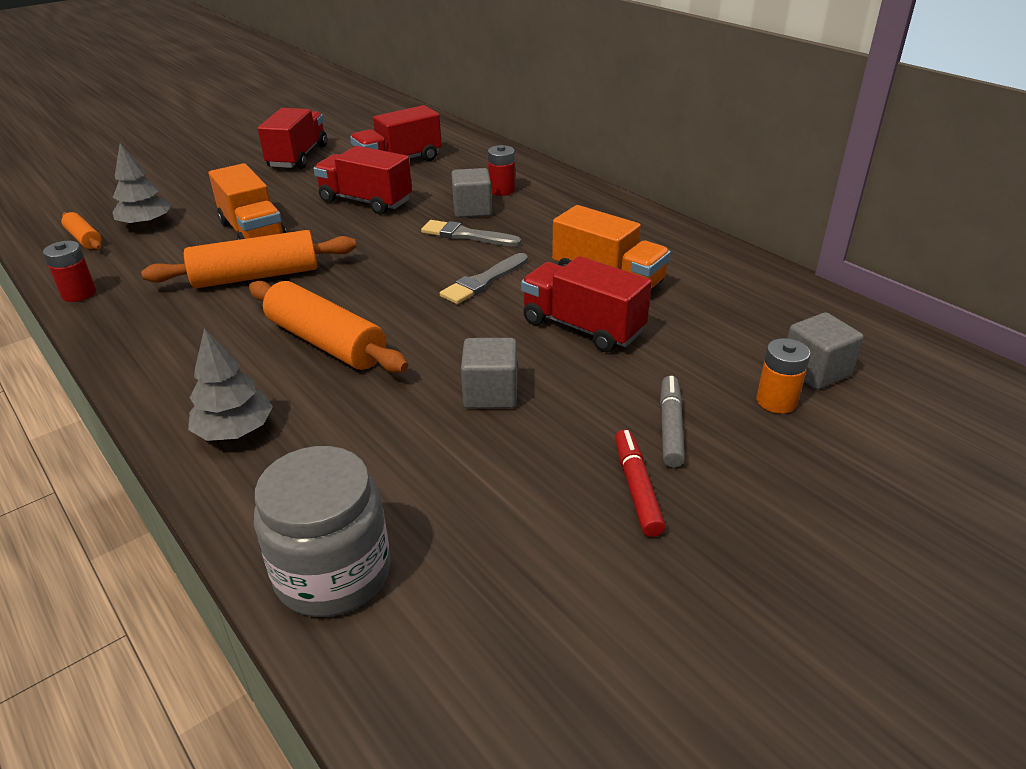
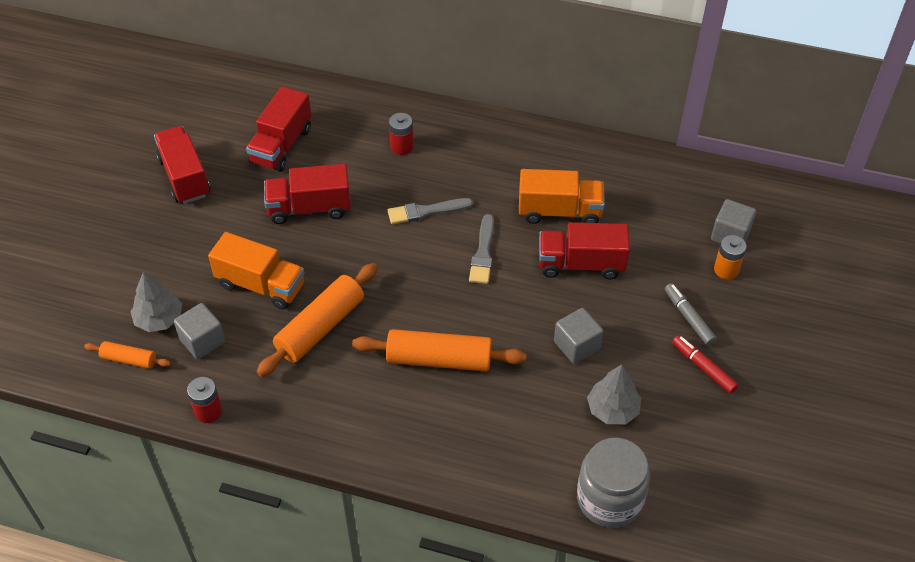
camera: 35 degrees left, 15 degrees up
grey tree [188,328,273,441] -> grey tree moved to [587,365,641,424]
grey cube [451,168,492,218] -> grey cube moved to [174,303,225,359]

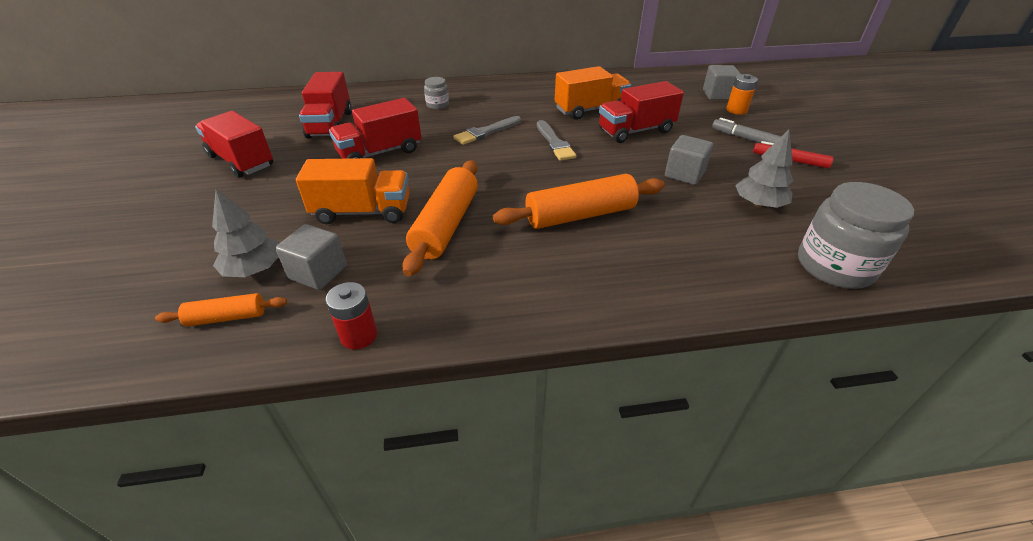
camera: 25 degrees left, 10 degrees down
red battery [389,113,414,155] -> grey jar [424,77,449,109]

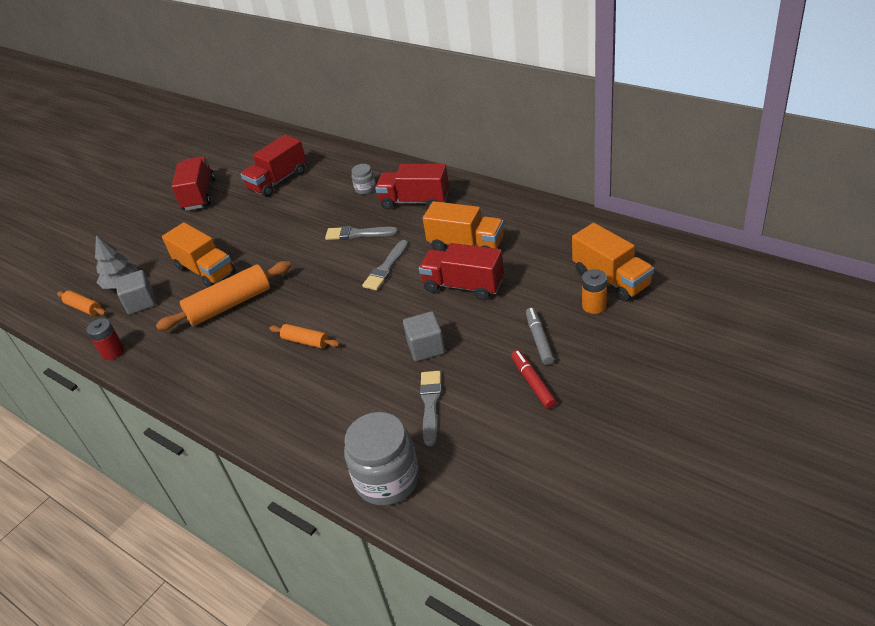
camera: 50 degrees right, 0 degrees up
red truck [329,98,421,159] -> red truck moved to [375,164,449,210]
orange rolling pin [493,174,665,229] -> orange rolling pin [269,324,340,349], size x0.53
grey cube [703,65,741,100] -> orange truck [572,223,654,302]
grey tree [735,130,793,208] -> grey brush [420,371,442,446]

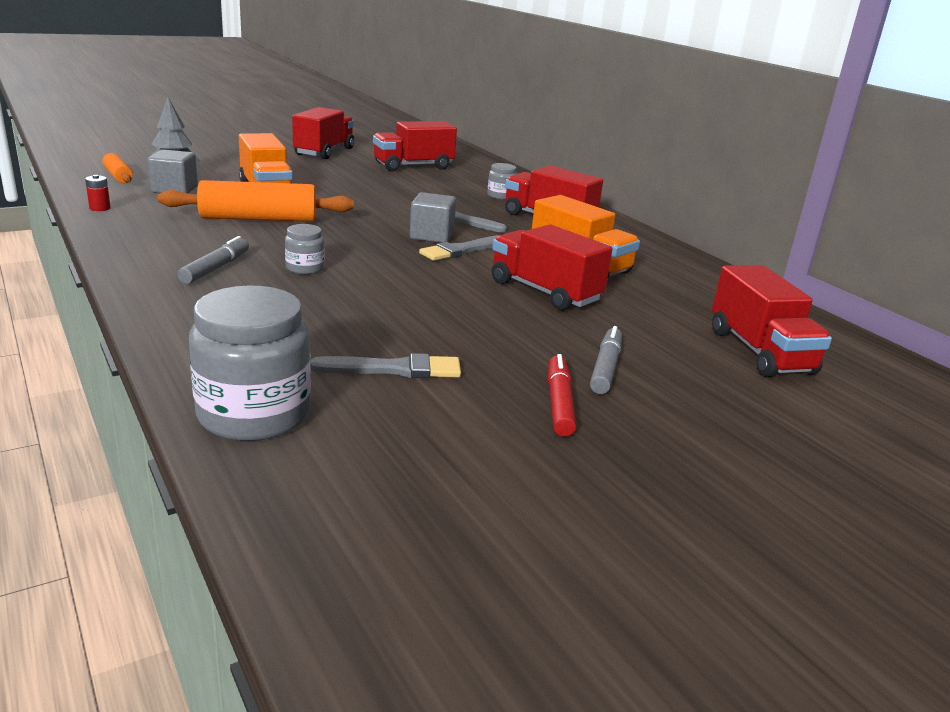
camera: 15 degrees right, 15 degrees down
red battery [86,318,124,360] -> red battery [85,175,111,211], size x0.66
orange rolling pin [269,324,340,349] -> grey jar [285,224,325,274]
grey cube [403,311,445,361] -> grey cube moved to [410,192,456,243]
grey brush [420,371,442,446] -> grey brush turned 60 degrees clockwise [311,353,461,378]
orange truck [572,223,654,302] -> red truck [712,265,832,377]
orange battery [582,269,607,314] -> none
none -> grey marker [178,236,249,284]

